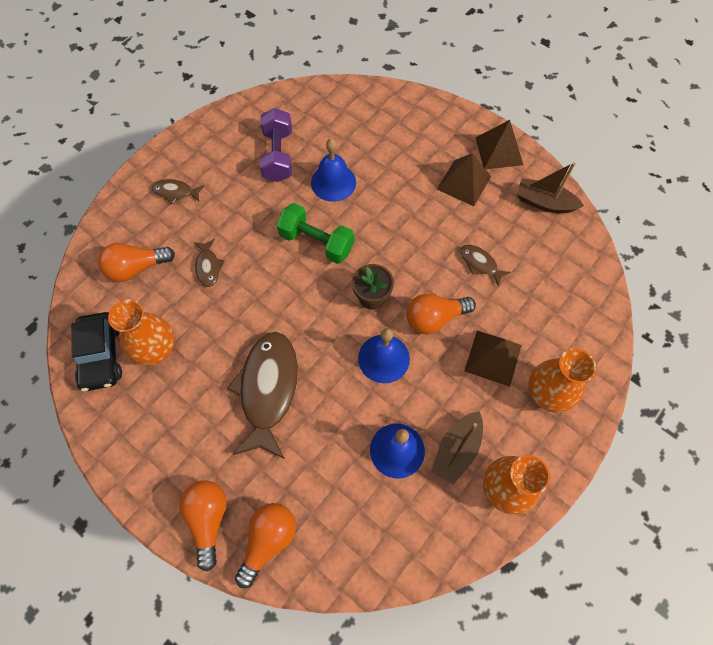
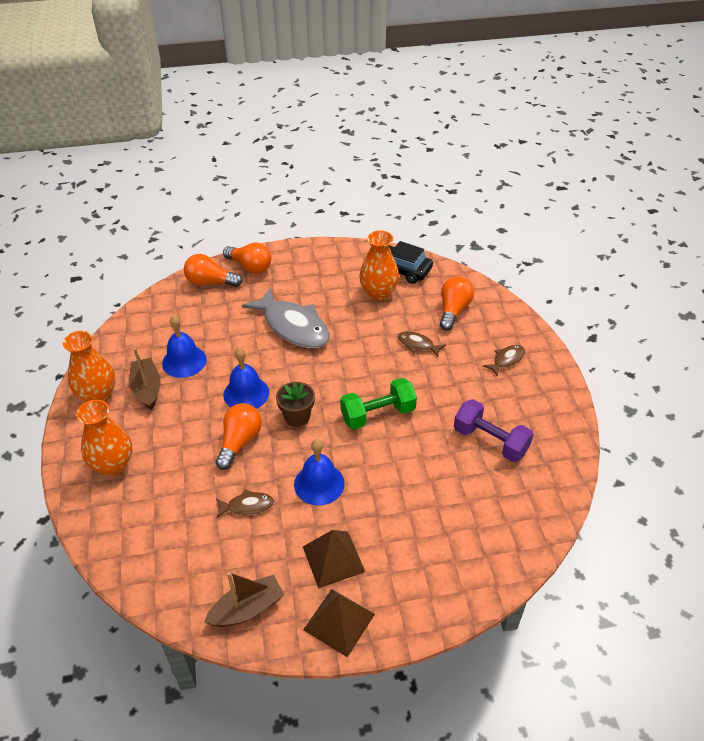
camera: 130 degrees right, 20 degrees down
brown fish [227,332,298,459] -> grey fish [242,287,330,348]
orange light bulb [235,503,296,588] -> orange light bulb turned 120 degrees clockwise [184,254,243,287]
blue bell [311,139,356,202] -> blue bell moved to [294,439,345,506]
brown pyramid [465,331,522,387] -> none

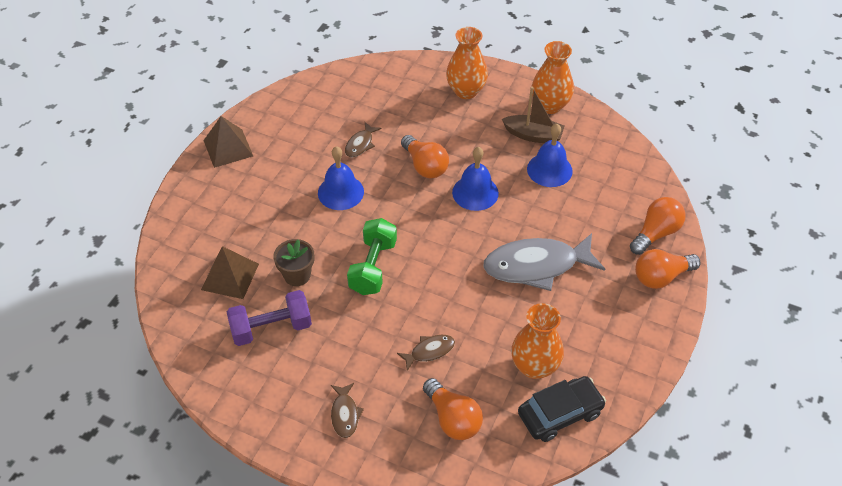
camera: 125 degrees right, 5 degrees up
brown boat [204,572,284,627] -> none
brown flower pot [276,382,315,427] -> brown flower pot moved to [273,239,314,286]
brown pyramid [303,530,365,589] -> brown pyramid moved to [201,246,259,299]

